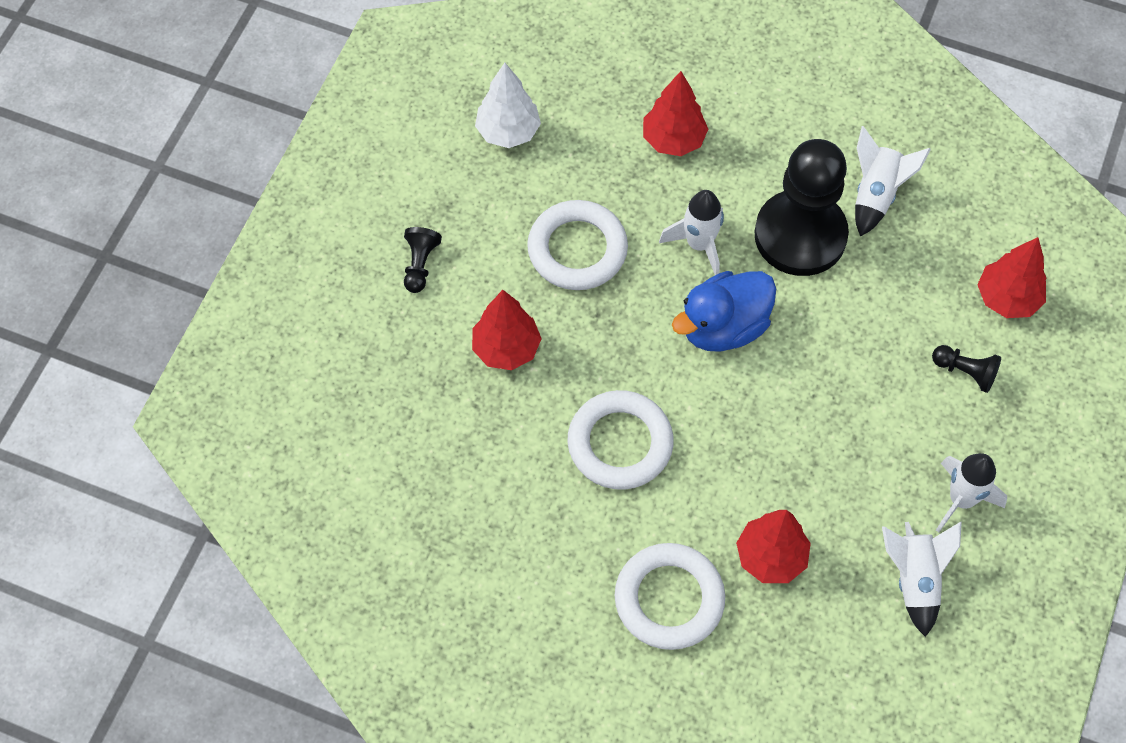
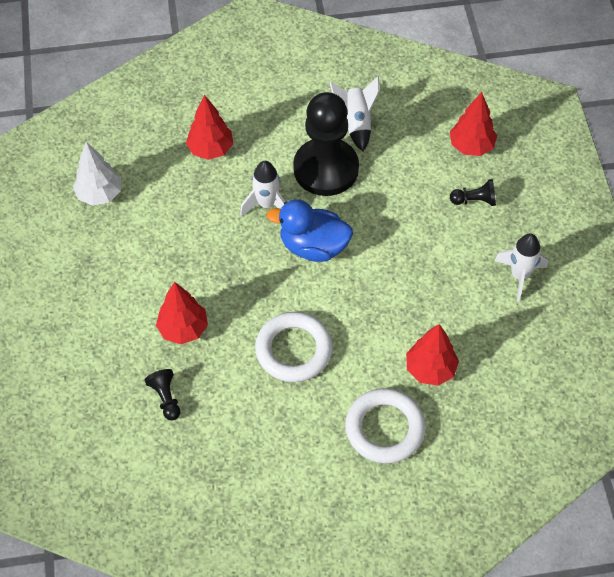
camera: 30 degrees left, 5 degrees down
black pawn [404,227,442,293] -> black pawn moved to [145,369,180,420]
white ring [527,200,628,290] -> none
blue duck [672,271,776,352] -> blue duck turned 75 degrees clockwise [267,199,353,262]
white rocket [882,521,962,637] -> none

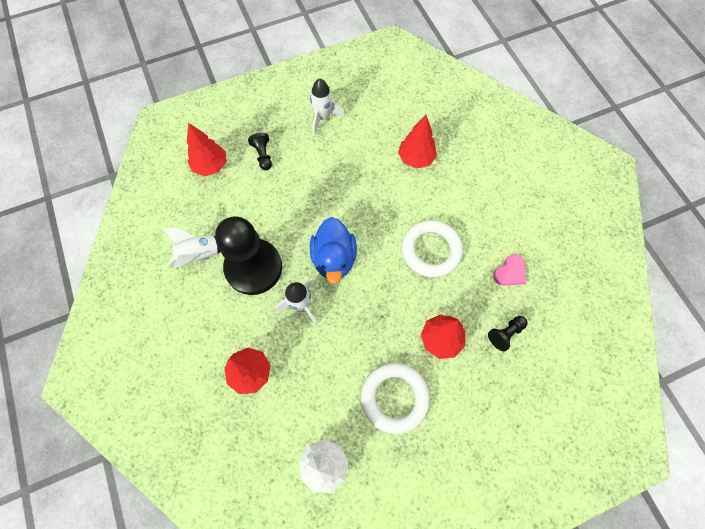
camera: 105 degrees left, 10 degrees up
white ring [345,388,426,464] -> white ring moved to [361,363,430,434]
none -> pink heart [493,254,526,286]

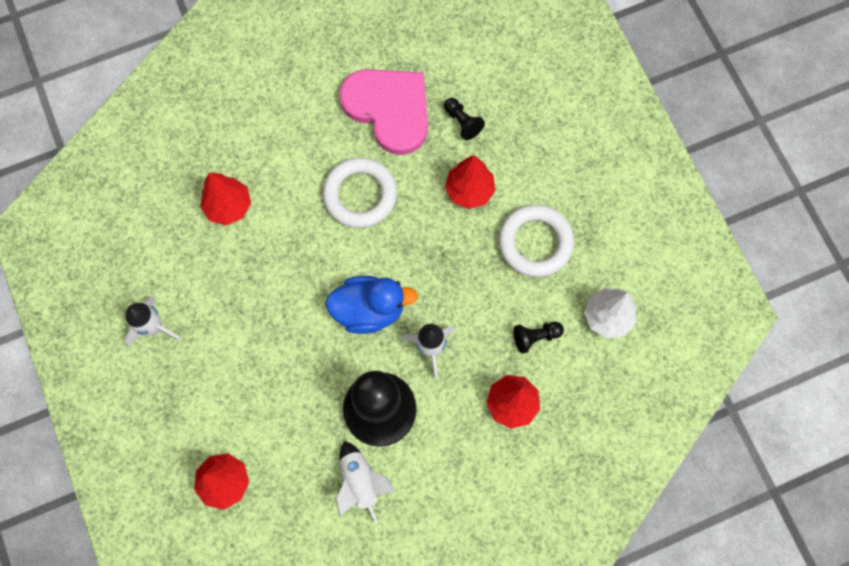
camera: 90 degrees left, 5 degrees up
black pawn [248,133,272,170] -> black pawn moved to [513,322,564,354]
pink heart [493,254,526,286] -> pink heart [339,69,428,155], size x2.35

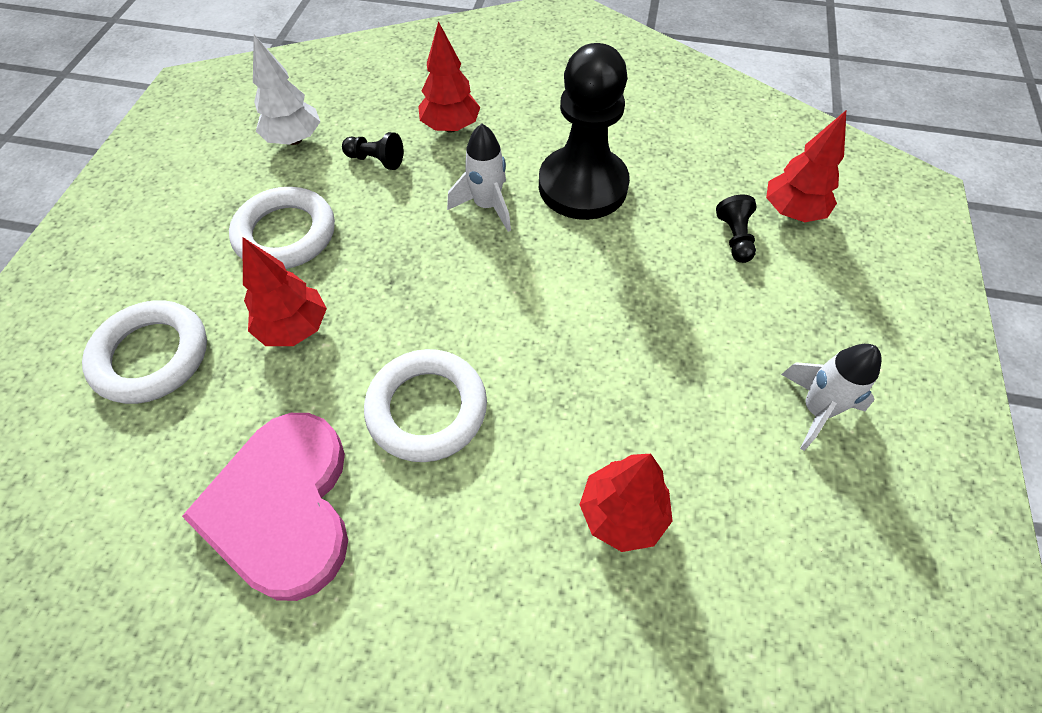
camera: 145 degrees left, 15 degrees down
blue duck [325,276,418,334] -> none
white rocket [336,441,395,524] -> none
black pawn [444,98,485,140] -> black pawn moved to [716,195,757,263]
none -> white ring [82,300,207,404]

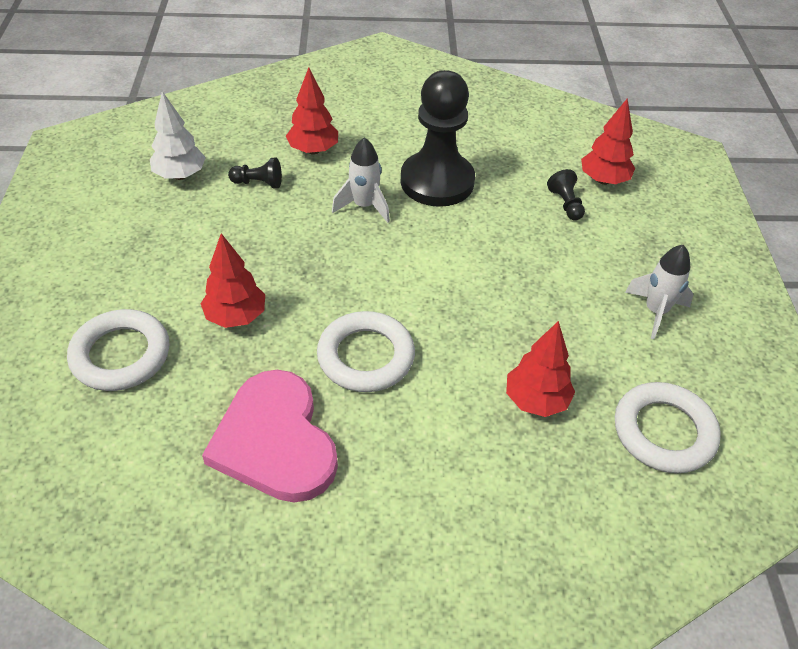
camera: 15 degrees left, 10 degrees down
white ring [229,187,335,269] -> white ring moved to [615,382,721,473]

